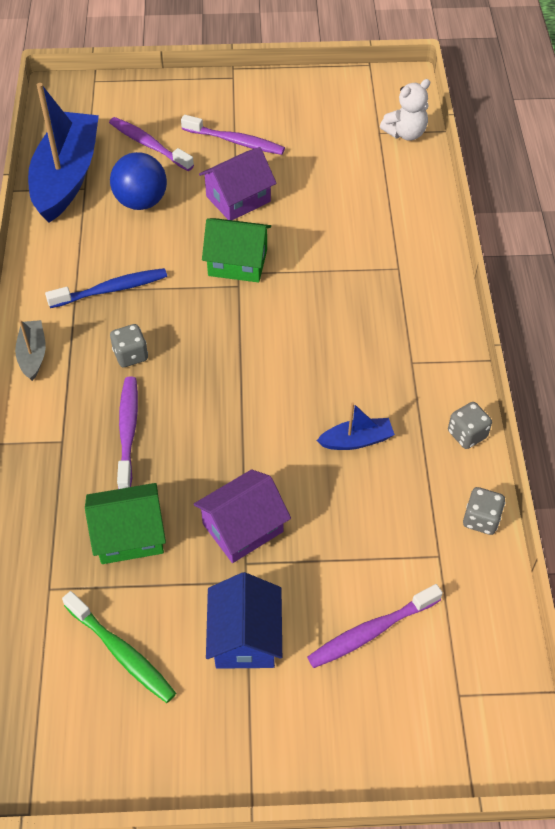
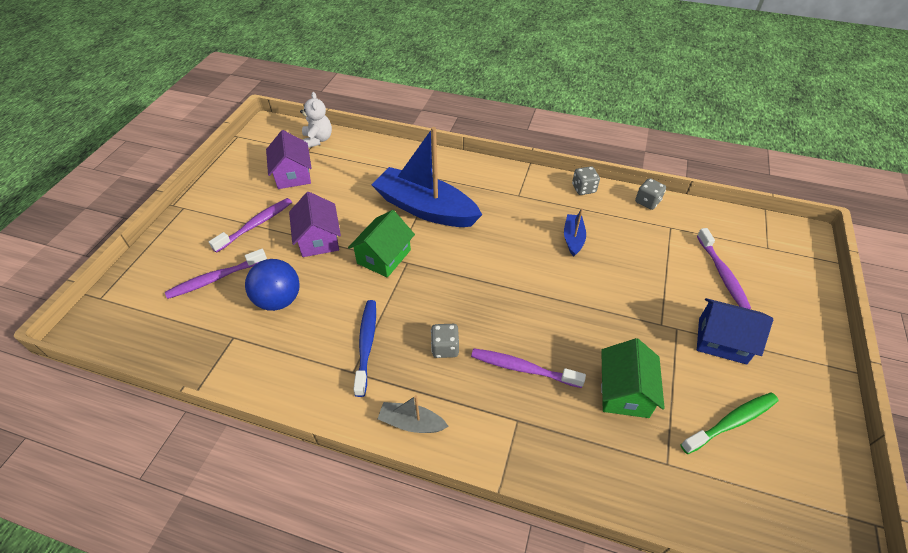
camera: 70 degrees left, 5 degrees down
blue boat [28,83,99,223] -> blue boat moved to [371,127,482,227]
purple house [194,469,291,563] -> purple house moved to [266,130,312,189]

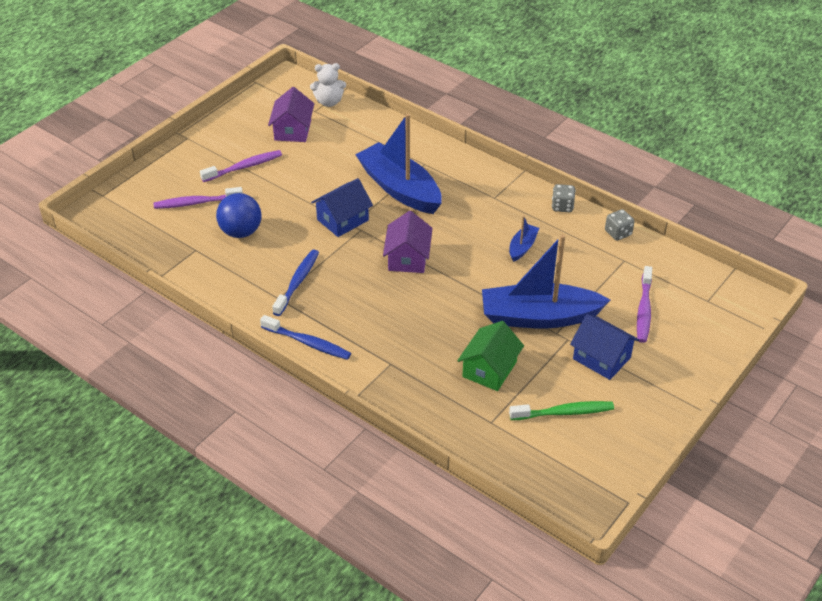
camera: 20 degrees right, 5 degrees down
purple house [289,192,341,257] -> purple house moved to [383,211,433,273]
white teddy bear [300,92,332,148] -> white teddy bear turned 75 degrees clockwise [310,63,346,107]
green house [348,210,415,278] -> blue house [311,178,373,237]
grey boat [378,395,448,433] -> blue toothbrush [260,315,351,360]
grey dice [431,324,459,358] -> none
purple toothbrush [471,349,586,388] -> none
none -> blue boat [482,234,610,329]

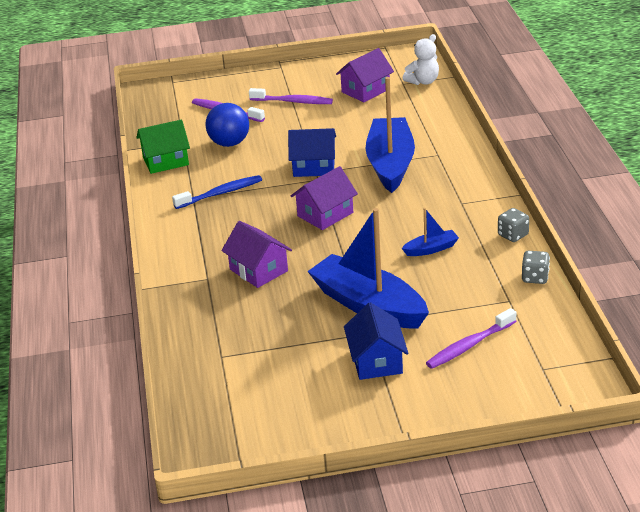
camera: 45 degrees right, 10 degrees down
blue toothbrush [260,315,351,360] -> none
white teddy bear [310,63,346,107] -> white teddy bear turned 75 degrees counterclockwise [403,34,439,85]
green house [457,321,524,391] -> green house moved to [137,120,190,174]
green toothbrush [509,401,614,420] -> none
none -> purple house [221,221,292,288]

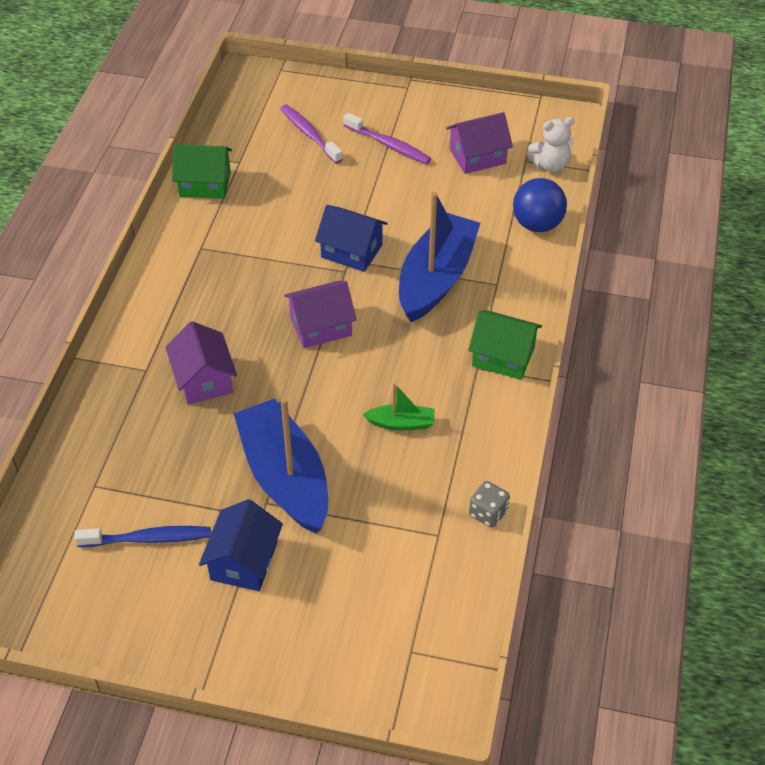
camera: 20 degrees right, 15 degrees up
blue toothbrush [172,175,262,209] -> blue toothbrush moved to [74,526,211,547]
blue ball [206,103,249,147] -> blue ball moved to [513,178,567,232]
blue boat [402,208,459,256] -> green boat [363,383,435,430]
purple toothbrush [426,308,516,369] -> none
grey dice [498,208,529,242] -> none
none -> green house [468,310,542,380]

